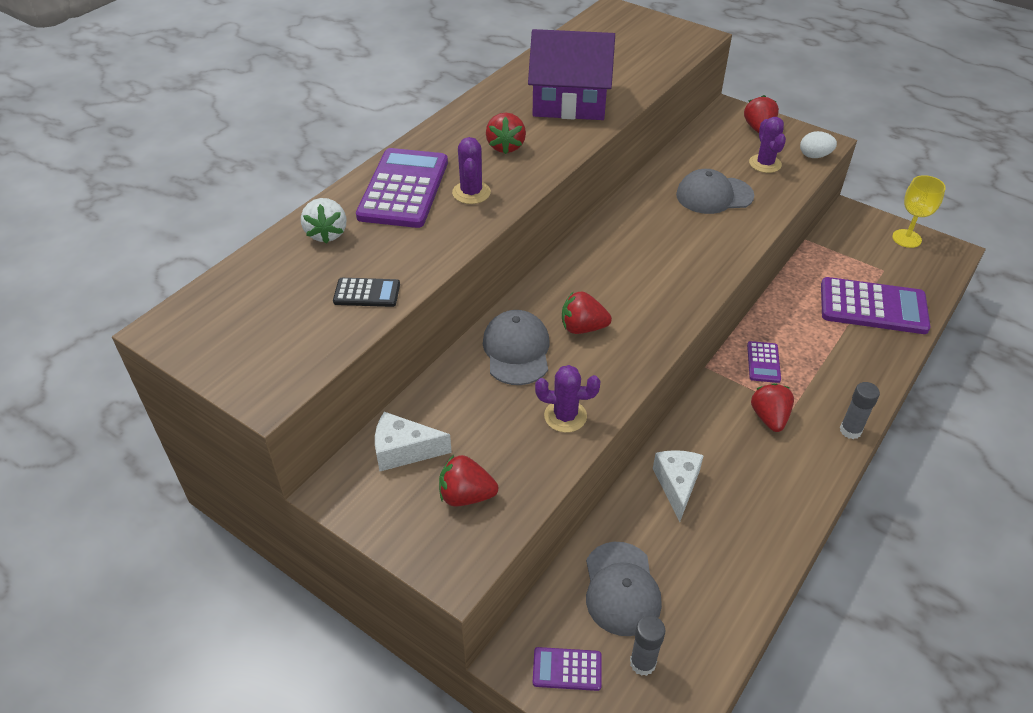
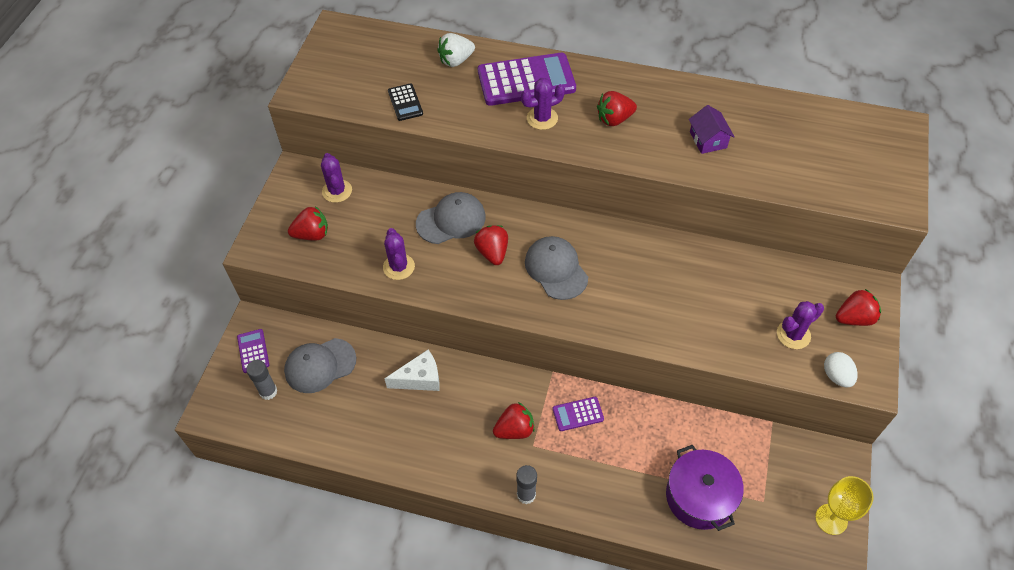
camera: 70 degrees right, 10 degrees up
white cheese [375,412,452,471] -> purple cactus [321,153,352,203]
red strawberry [439,455,499,506] -> red strawberry turned 90 degrees clockwise [288,206,328,241]
purple house [528,29,615,120] -> purple house [689,105,735,154], size x0.47
grey cap [676,169,754,214] -> grey cap moved to [525,236,588,300]
purple calculator [821,277,931,334] -> purple pot [666,445,744,531]

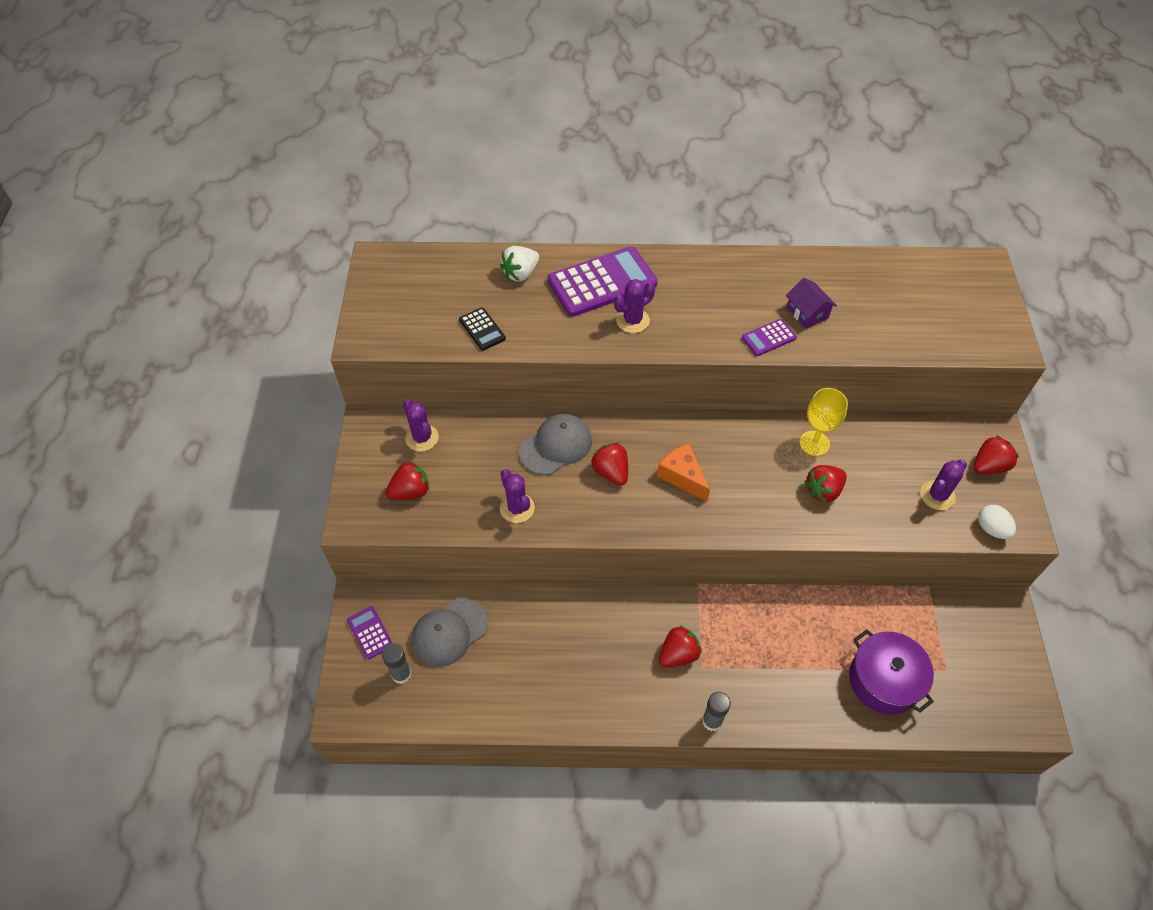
camera: 15 degrees left, 0 degrees up
white cheese [384,350,440,391] -> none
grey cap [525,236,588,300] -> orange cheese [657,444,710,502]
purple calculator [553,397,604,431] -> purple calculator moved to [742,319,797,356]
red strawberry [597,91,637,126] -> red strawberry moved to [804,465,847,503]
yellow goblet [815,476,874,535] -> yellow goblet moved to [800,388,848,456]

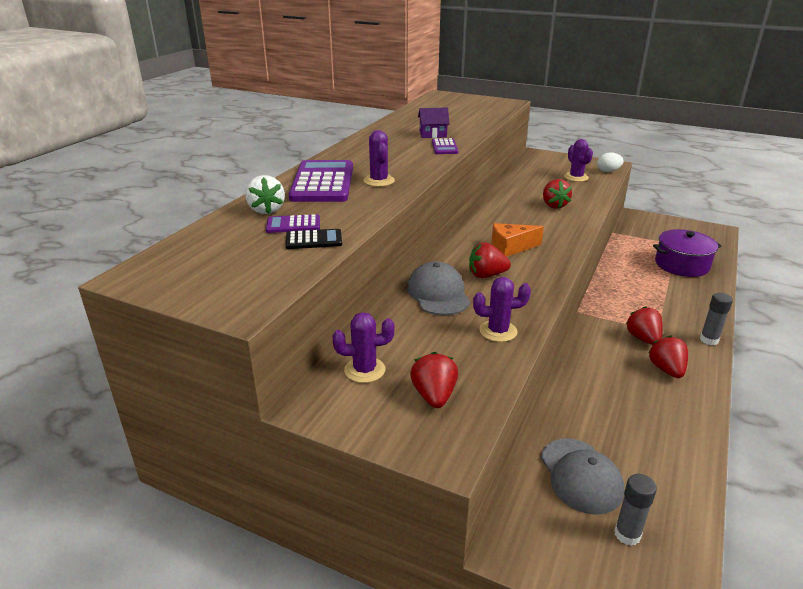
camera: 65 degrees left, 25 degrees down
purple calculator [347,606,393,660] -> purple calculator moved to [266,214,320,233]
yellow goblet [800,388,848,456] -> none
red strawberry [973,435,1019,474] -> red strawberry moved to [648,336,688,378]

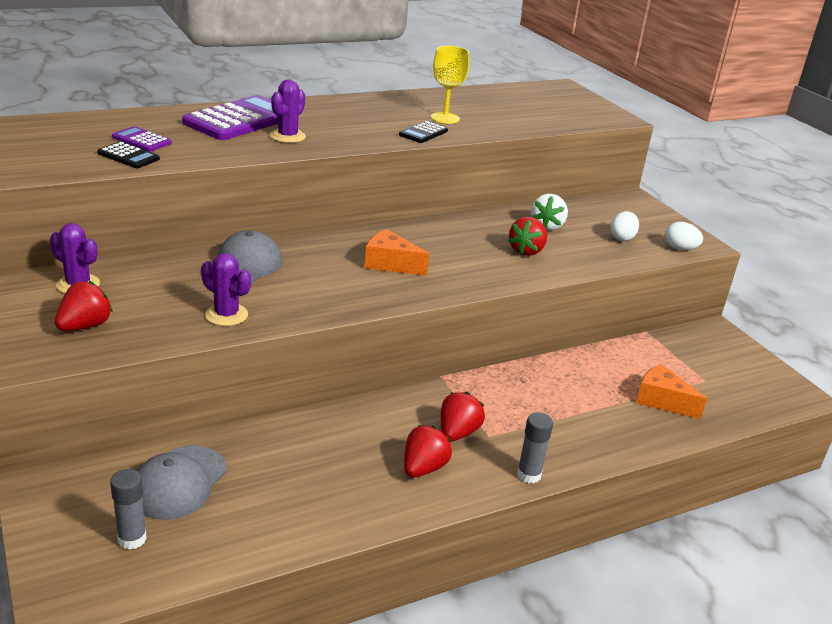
camera: 35 degrees right, 0 degrees up
white strawberry [245,175,285,214] -> white strawberry moved to [531,194,568,231]
purple house [418,108,449,138] -> yellow goblet [431,46,469,124]
purple calculator [432,138,458,154] -> black calculator [399,121,448,143]
red strawberry [469,242,511,278] -> none
purple cactus [564,139,593,182] -> white egg [610,211,639,241]
purple pot [653,229,721,277] -> orange cheese [636,364,707,419]

